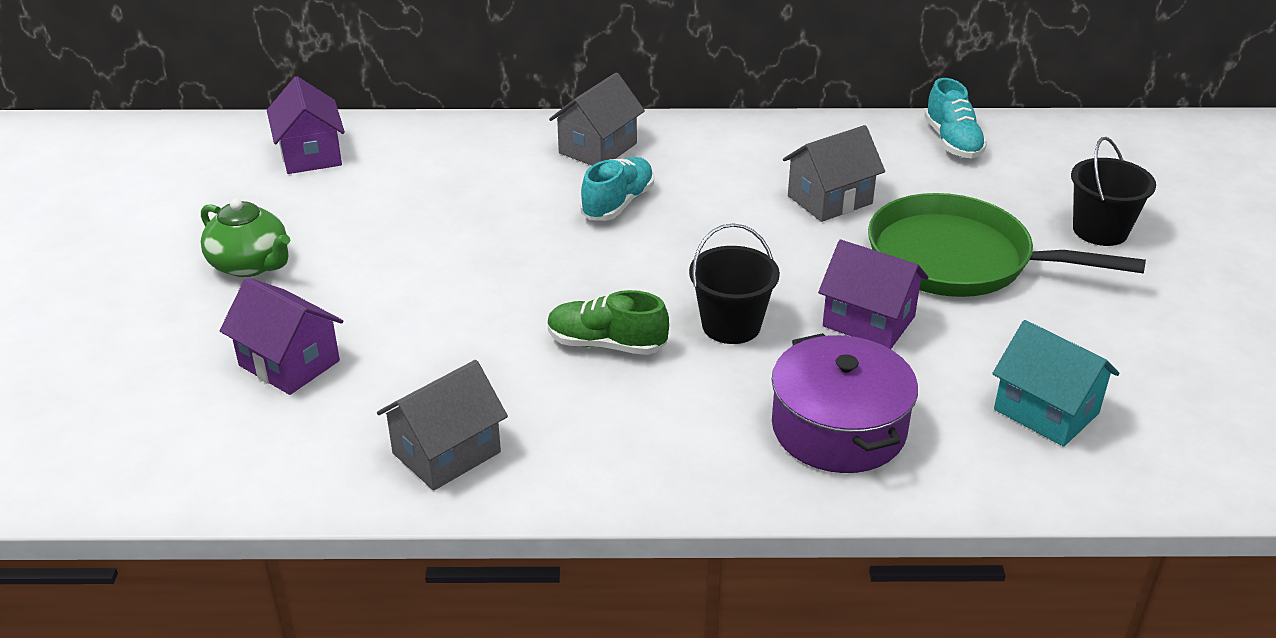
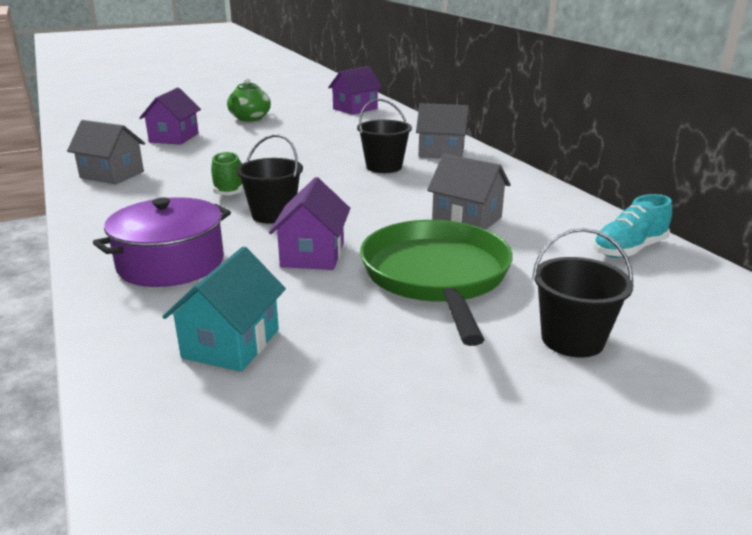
camera: 65 degrees right, 10 degrees down
turquoise shoe [580,157,654,221] -> black bucket [357,99,412,173]

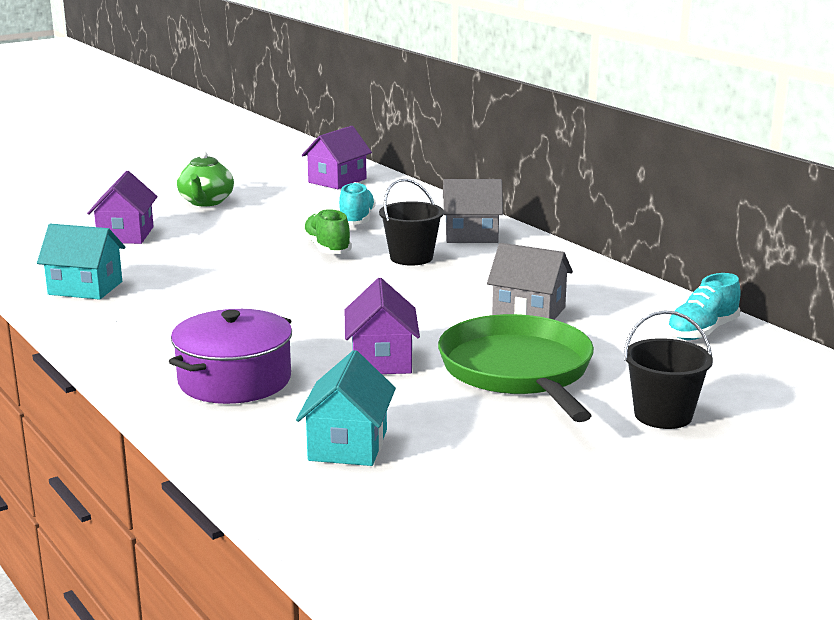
camera: 10 degrees left, 5 degrees down
grey house [67,120,145,184] -> turquoise house [37,224,125,300]
green shoe [211,151,244,195] -> green shoe moved to [302,209,352,254]
black bucket [236,134,303,224] -> none
none -> turquoise shoe [339,182,376,225]

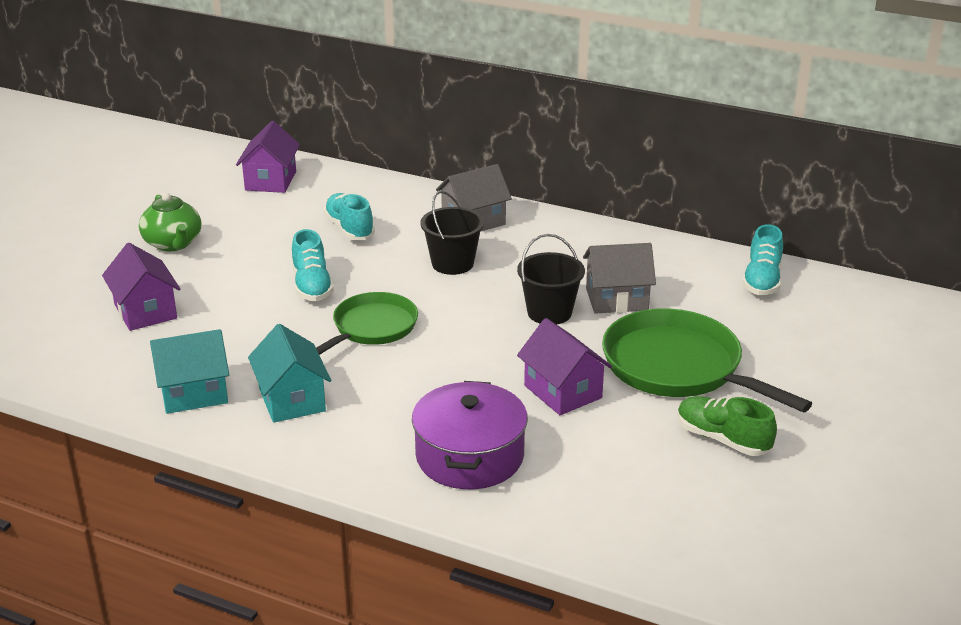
camera: 30 degrees left, 10 degrees up
turquoise house [296,350,396,466] -> turquoise house moved to [248,324,331,423]
green shoe [302,209,352,254] -> green shoe moved to [677,396,777,456]
black bucket [624,310,713,429] -> black bucket moved to [517,234,585,325]
none -> turquoise shoe [292,229,334,301]
none -> green pan [316,292,418,355]

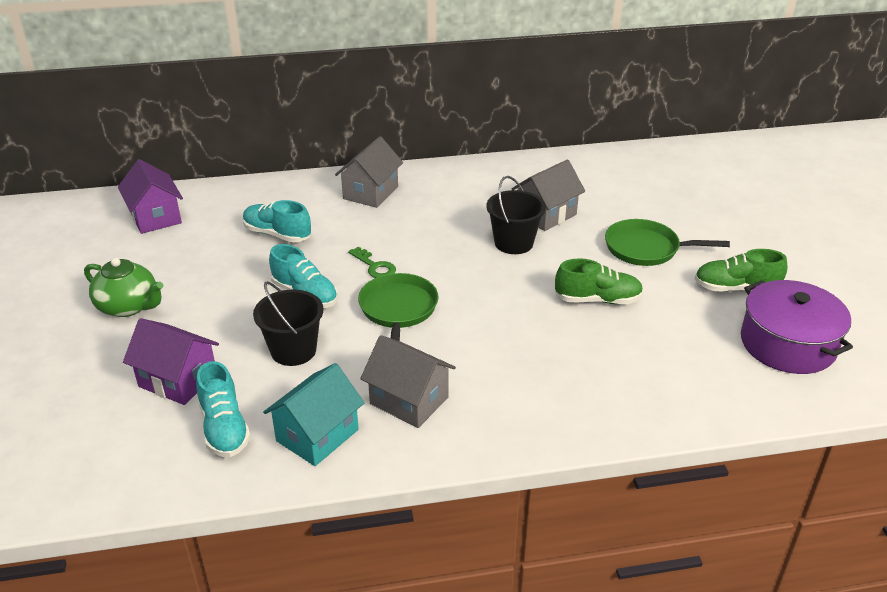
camera: 35 degrees left, 5 degrees up
turquoise house [248,324,331,423] -> grey house [360,335,456,428]
purple pot [412,381,528,489] -> purple pot moved to [741,280,853,374]
black bucket [421,191,484,275] -> black bucket moved to [253,281,324,366]
purple house [517,318,612,415] -> green shoe [555,258,643,304]
green pan [602,309,812,413] -> green pan [605,219,730,266], size x0.64
turquoise shoe [742,224,783,295] -> turquoise shoe moved to [196,361,251,457]
none -> green key [348,247,396,278]

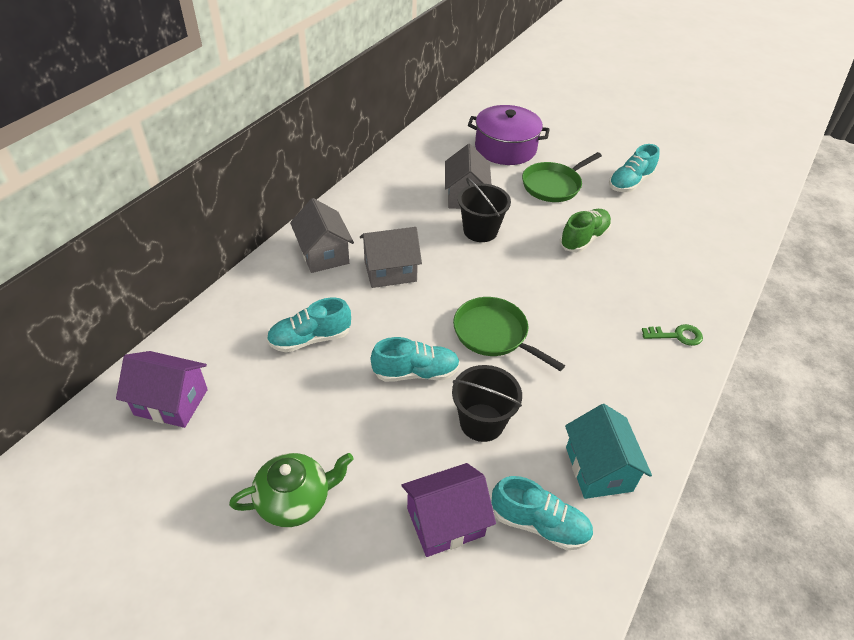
camera: 50 degrees left, 10 degrees up
green key [348,247,396,278] -> green key moved to [642,324,703,346]
grey house [360,335,456,428] -> grey house moved to [360,227,422,288]
green shoe [694,249,787,292] -> turquoise shoe [609,144,660,192]
purple pot [741,280,853,374] -> purple pot moved to [468,105,550,165]

